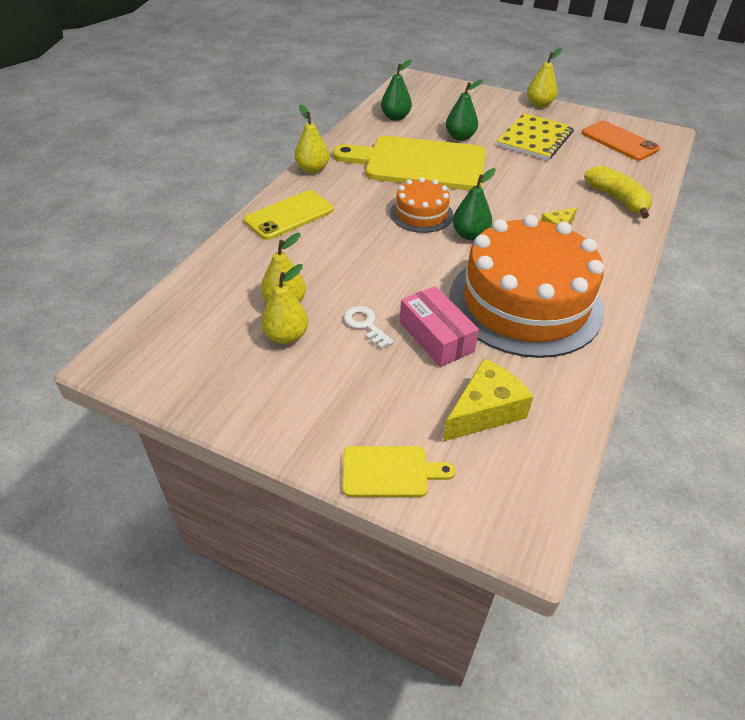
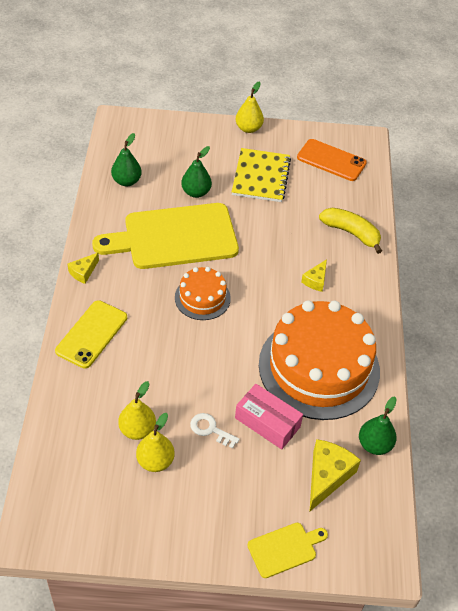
camera: 25 degrees left, 5 degrees up
yellow pear [294,104,329,174] -> yellow cheese [68,253,99,284]
green pear [453,168,496,240] -> green pear moved to [359,396,397,455]

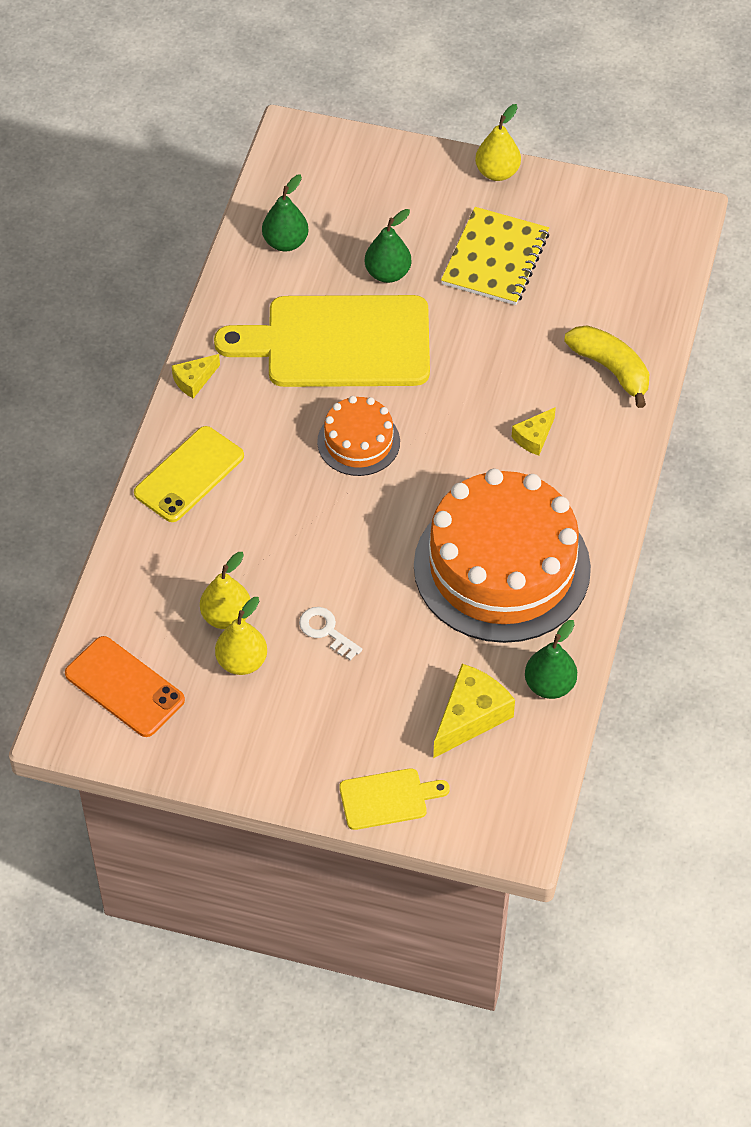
camera: 15 degrees right, 5 degrees up
pink box [235,384,303,449] -> none
orange phone [297,139,367,181] -> orange phone moved to [65,636,185,737]

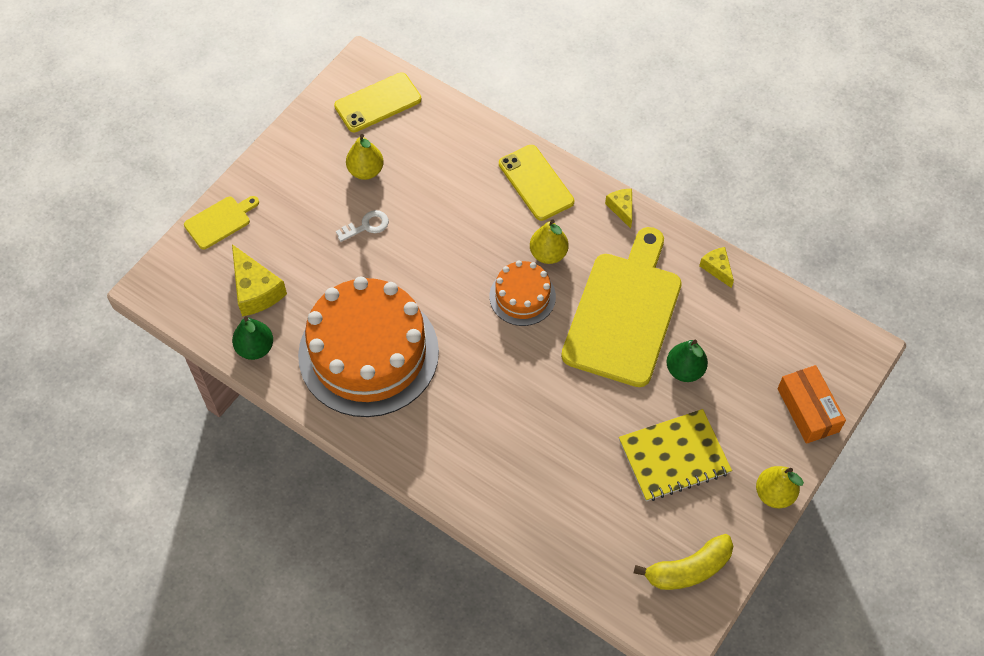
camera: 110 degrees right, 5 degrees up
orange phone [65,636,185,737] -> yellow phone [334,72,421,132]
yellow pear [200,552,250,629] -> yellow pear moved to [530,219,569,264]
green pear [262,174,309,252] -> none
yellow cutting board [339,768,450,830] -> yellow cutting board turned 135 degrees counterclockwise [184,196,259,249]
yellow notebook [441,207,549,305] -> yellow notebook turned 60 degrees counterclockwise [619,409,732,501]
yellow cheese [512,407,556,456] -> yellow cheese moved to [699,247,734,288]
yellow banana [564,325,649,408] -> yellow banana moved to [634,534,733,590]
none -> orange box [777,365,846,444]

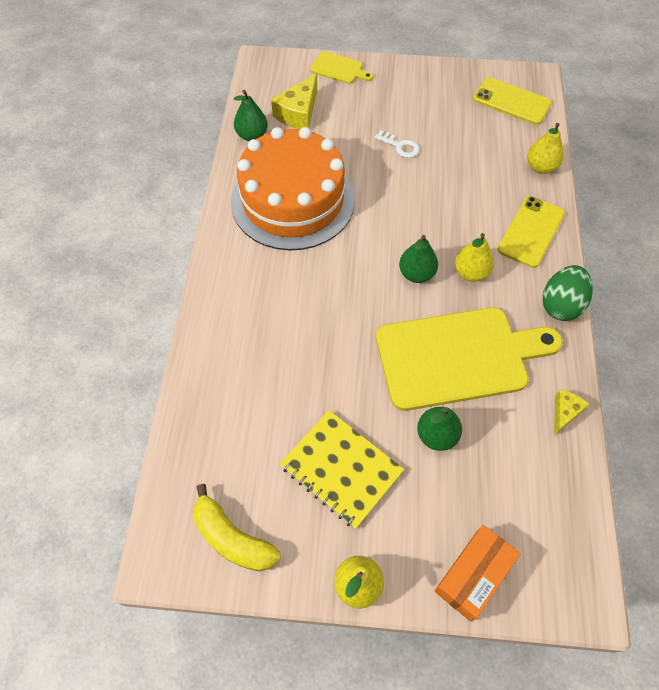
camera: 60 degrees right, 0 degrees up
yellow pear [346,134,384,180] -> yellow pear moved to [527,123,564,174]
orange cake [490,260,556,326] -> green pear [399,235,438,283]
yellow cheese [605,189,632,229] -> green egg [542,265,593,321]

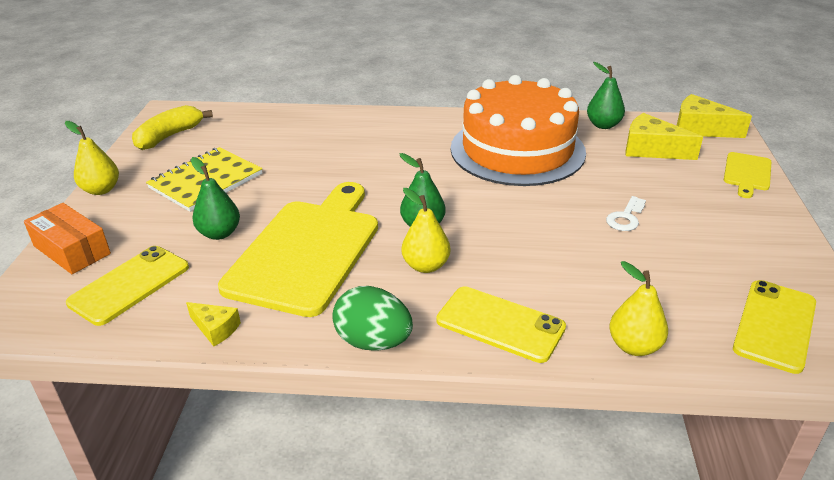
camera: 90 degrees right, 25 degrees down
yellow cutting board [376,308,563,411] -> yellow cutting board turned 150 degrees counterclockwise [218,182,378,317]
none -> yellow phone [66,246,189,326]
none -> yellow cheese [677,94,752,138]

